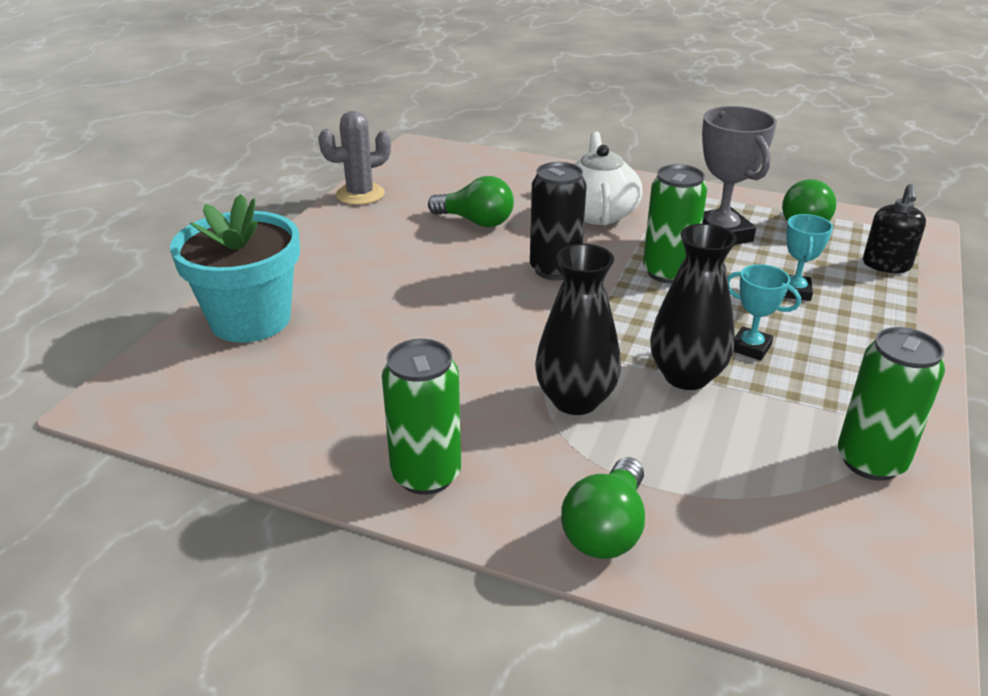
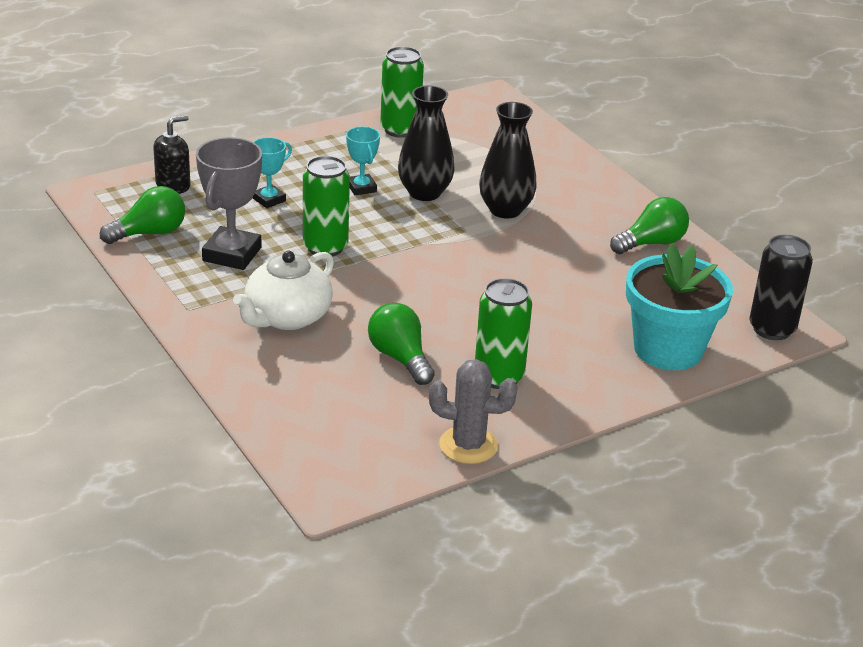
camera: 145 degrees left, 0 degrees up
green can [382,339,461,495] -> green can moved to [475,278,532,389]
black can [530,162,586,280] -> black can moved to [749,235,813,340]
green light bulb [561,457,645,559] -> green light bulb moved to [610,197,689,254]

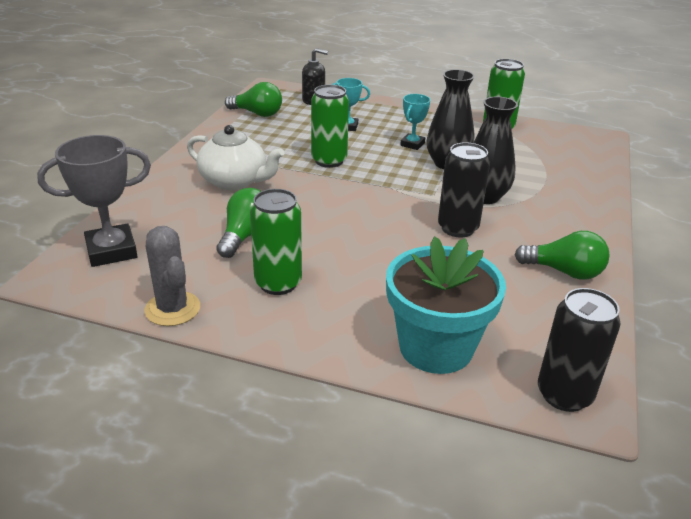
camera: 50 degrees right, 0 degrees up
grey trophy [196,137,262,270] -> grey trophy moved to [37,135,151,267]
white teapot [233,251,334,330] -> white teapot turned 150 degrees counterclockwise [187,125,284,190]
none -> black can [438,142,490,238]

